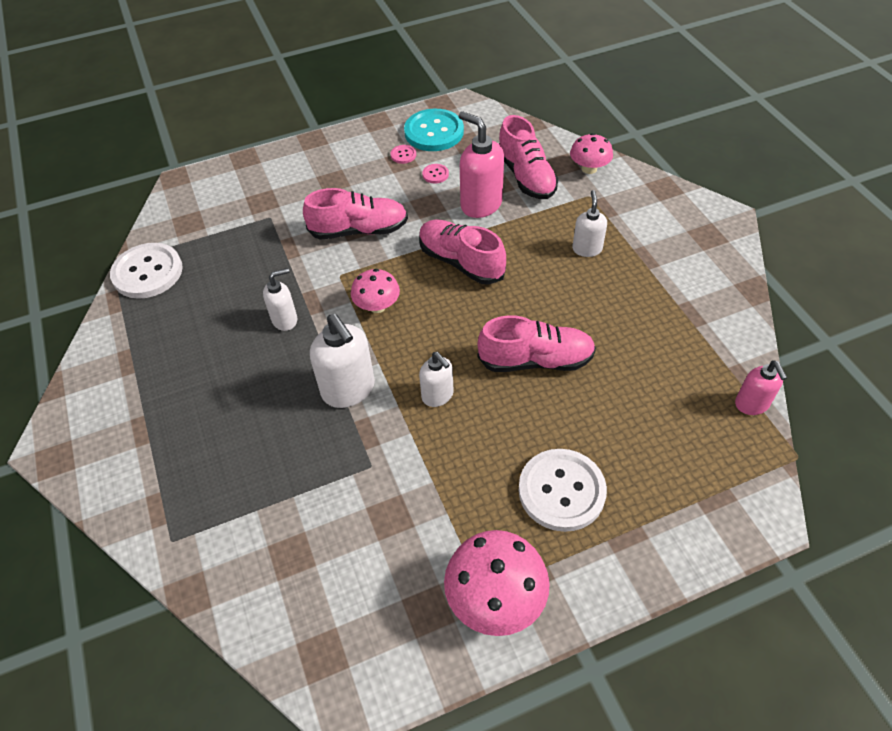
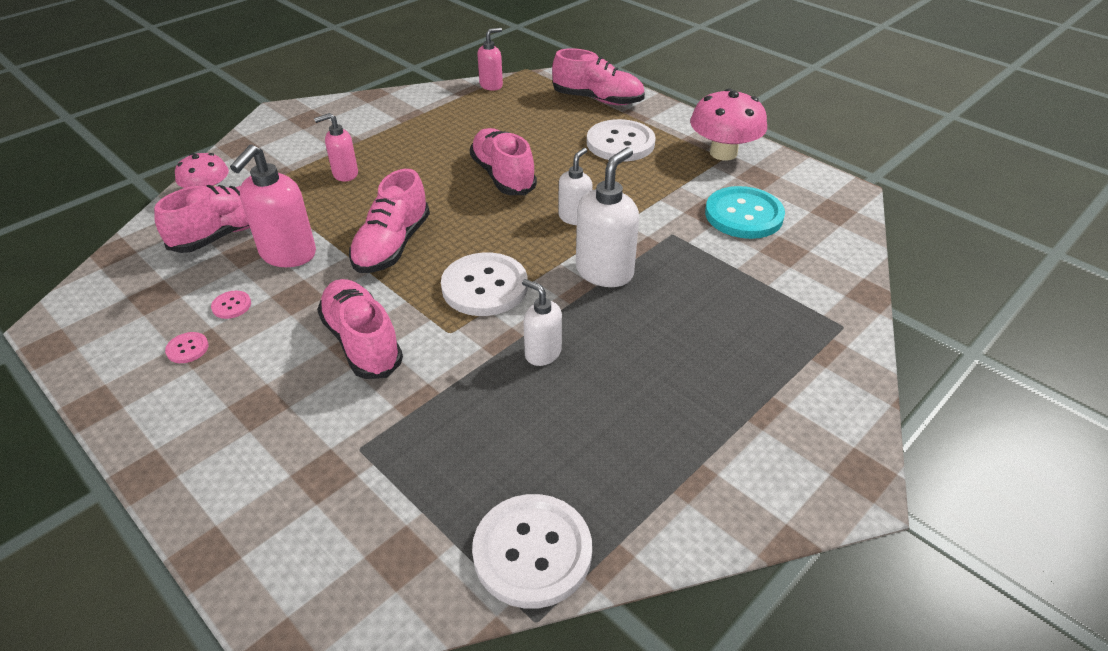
camera: 115 degrees left, 10 degrees down
pink mushroom [351,269,400,313] -> white button [441,253,528,316]
turquoise button [404,109,464,151] -> turquoise button moved to [705,186,785,239]
white soap dispenser [572,190,607,257] -> pink soap dispenser [314,113,358,182]
none -> pink shoe [552,48,645,105]

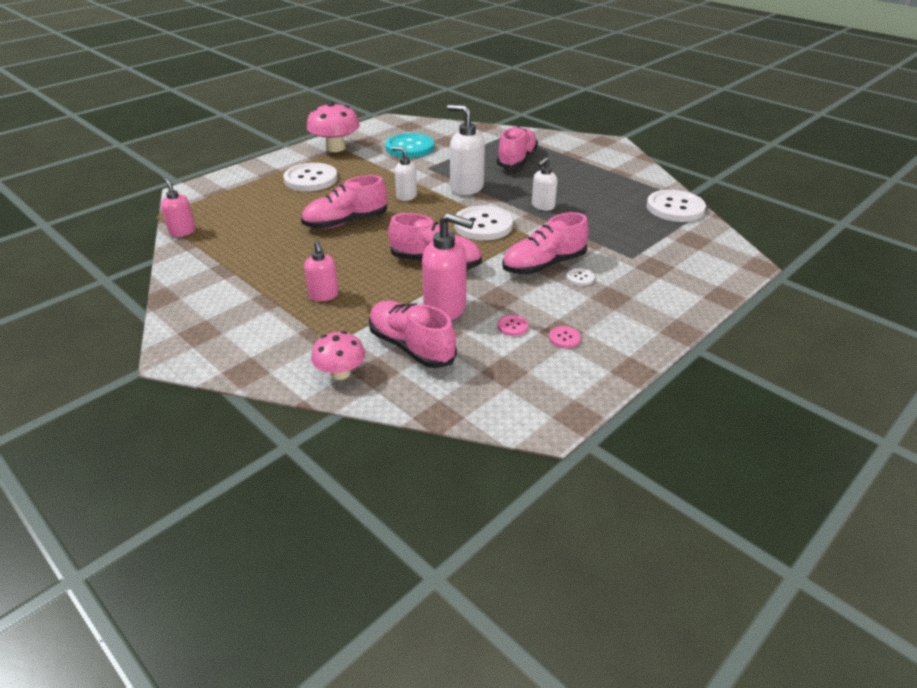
camera: 90 degrees left, 5 degrees down
pink shoe [552,48,645,105] -> pink shoe moved to [497,126,538,169]
none -> white button [566,268,595,286]

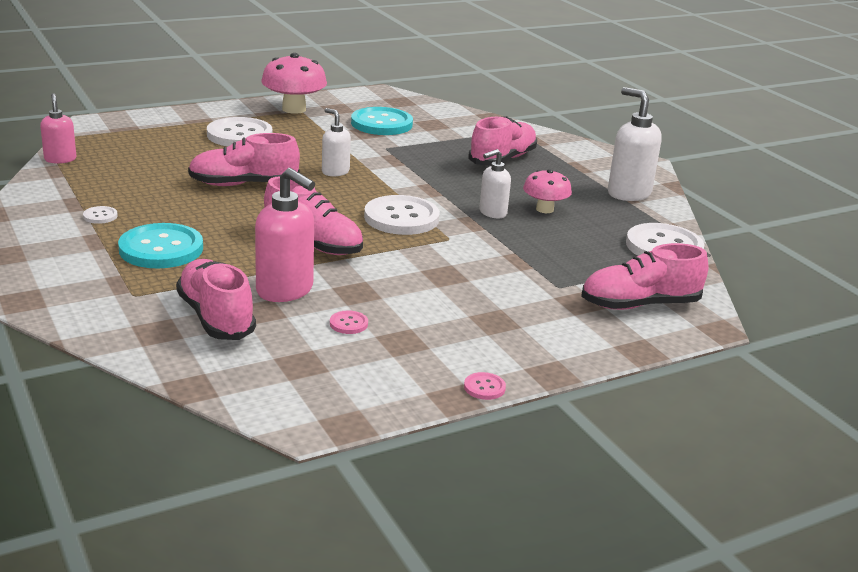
camera: 15 degrees right, 10 degrees down
pink soap dispenser [304,241,339,301] -> turquoise button [118,223,203,269]
pink mushroom [311,331,365,380] -> pink mushroom moved to [523,169,572,213]
white soap dispenser [447,105,485,195] -> white soap dispenser moved to [608,87,662,201]
pink shoe [502,212,589,274] -> pink shoe moved to [581,243,708,310]
pink button [549,326,581,348] -> pink button moved to [464,372,506,400]
white button [566,268,595,286] -> white button moved to [83,206,118,224]

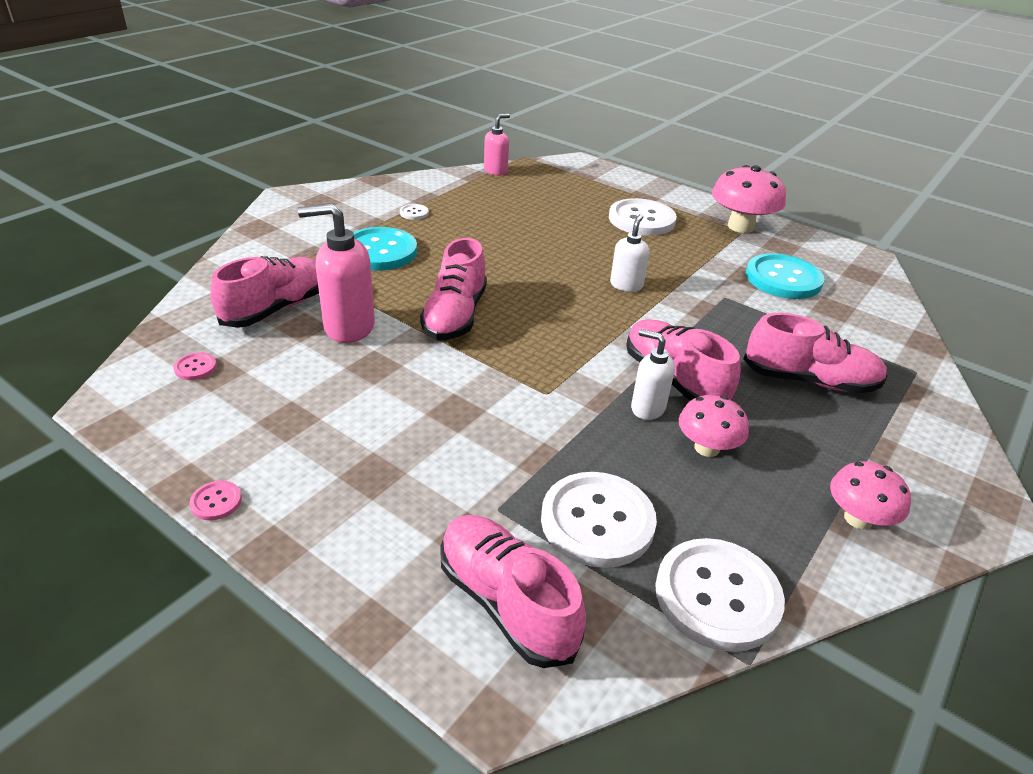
camera: 65 degrees right, 10 degrees up
pink shoe [188,133,300,186] -> pink shoe moved to [626,319,741,401]
pink soap dispenser [255,168,315,302] -> pink soap dispenser turned 75 degrees clockwise [298,203,375,343]
pink button [330,310,368,334] -> pink button moved to [173,352,217,380]
white button [364,195,440,235] -> white button moved to [541,472,657,568]
white soap dispenser [608,87,662,201] -> pink mushroom [830,461,911,529]

